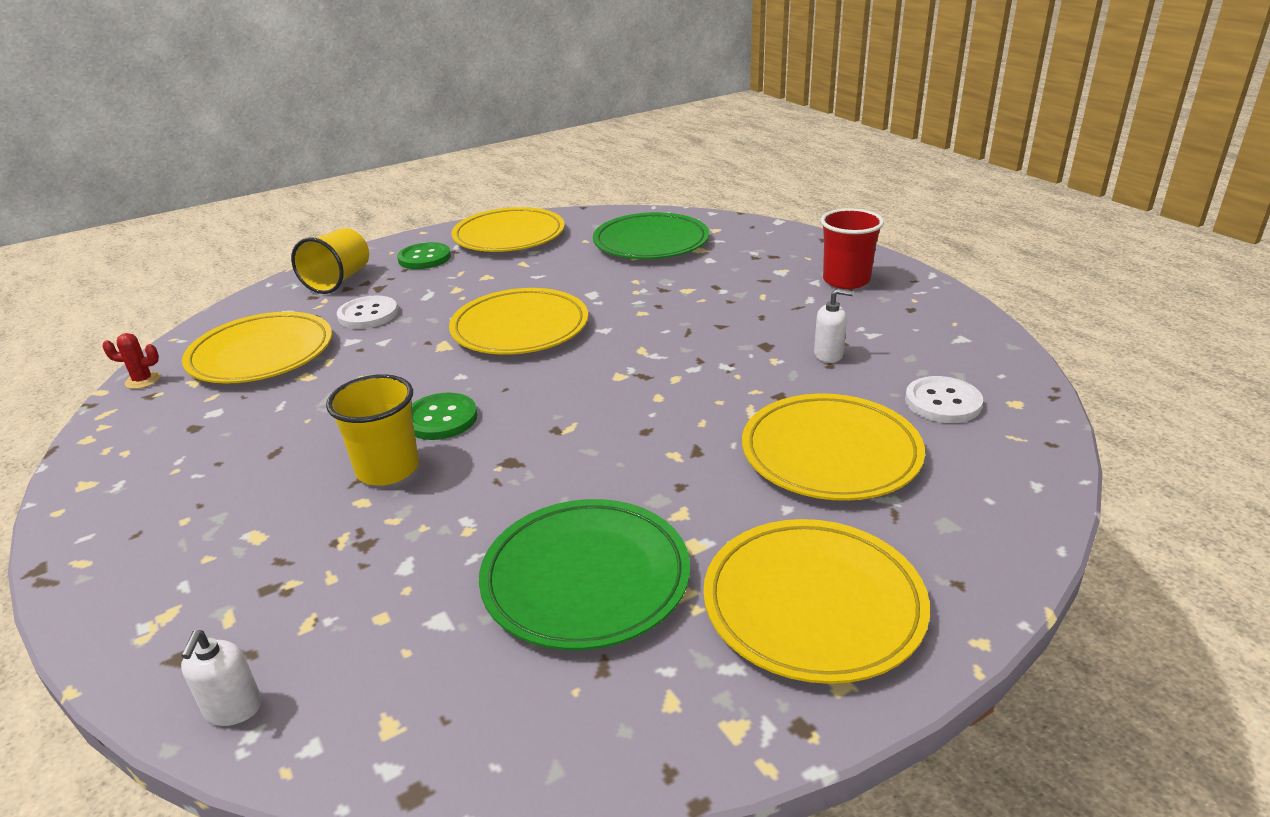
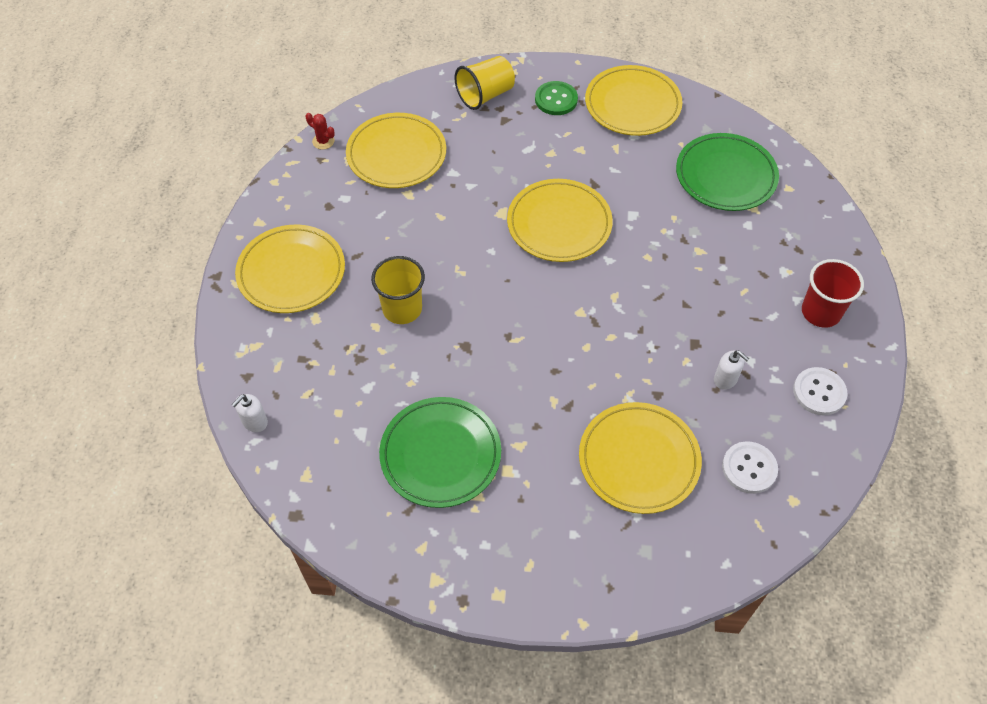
camera: 35 degrees right, 25 degrees up
white button [337,295,398,329] -> white button moved to [793,367,847,415]
green button [411,393,477,440] -> none
yellow plate [703,519,930,684] -> yellow plate moved to [235,225,345,313]

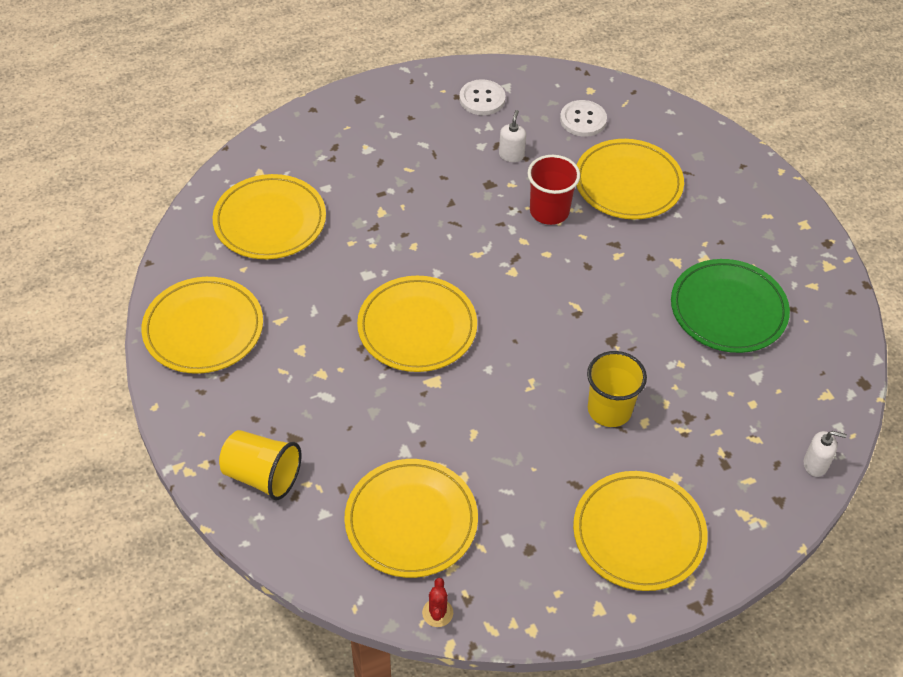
camera: 120 degrees left, 5 degrees down
green button [535,81,578,115] -> none
green plate [676,133,779,211] -> yellow plate [213,174,326,259]
red cup [802,259,864,328] -> red cup moved to [527,155,580,225]

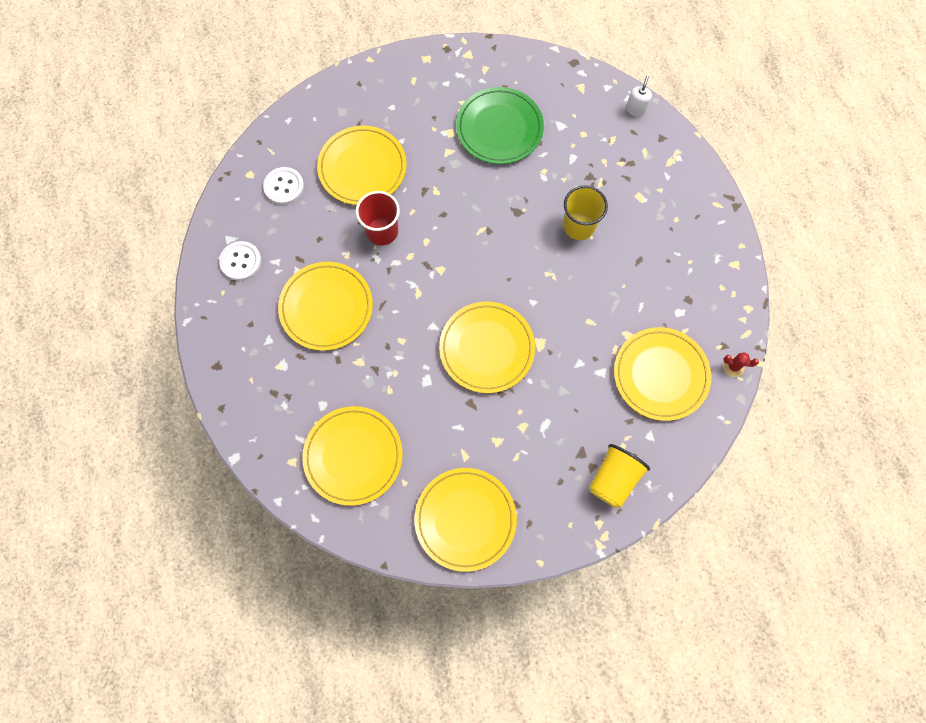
camera: 80 degrees left, 20 degrees up
white soap dispenser [499,110,526,162] -> none
yellow plate [573,471,708,591] -> yellow plate moved to [278,262,373,351]

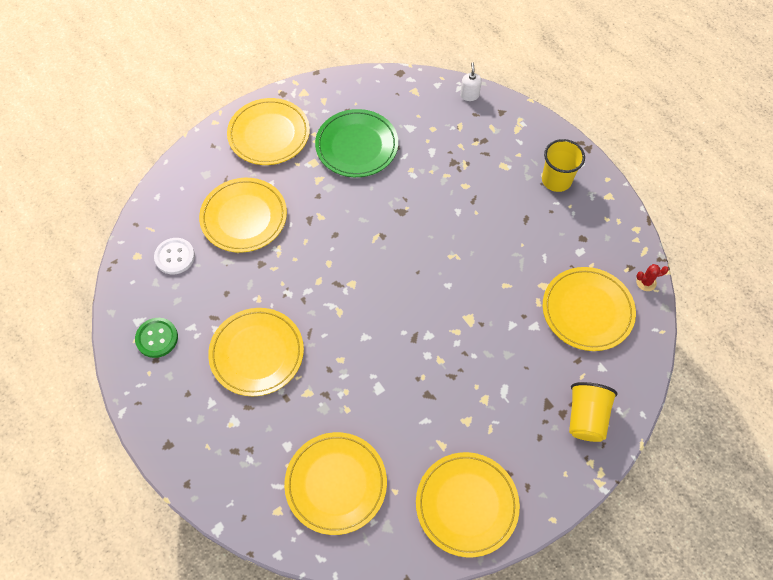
camera: 20 degrees left, 10 degrees down
white button [219,241,262,281] -> green button [135,318,178,358]
red cup [356,191,400,245] -> none
yellow plate [439,301,535,393] -> yellow plate moved to [227,98,310,165]
yellow cup [563,185,608,240] -> yellow cup moved to [542,139,585,192]

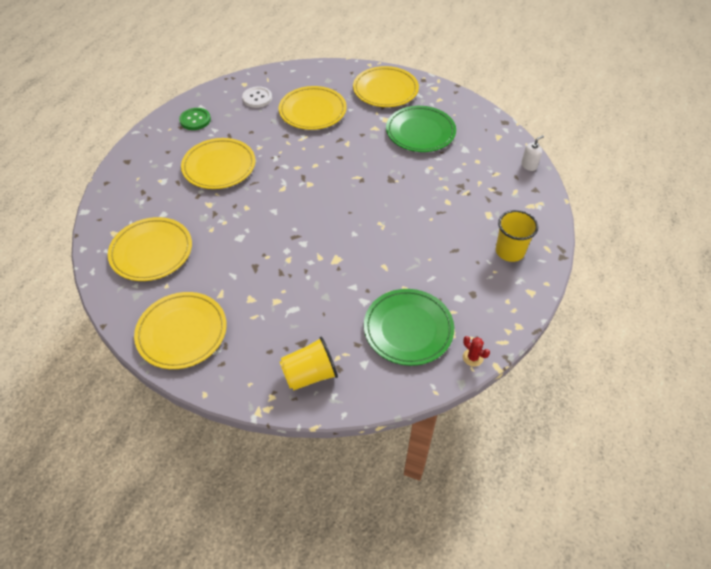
camera: 55 degrees right, 10 degrees down
yellow plate [543,267,636,351] -> green plate [364,289,454,366]

